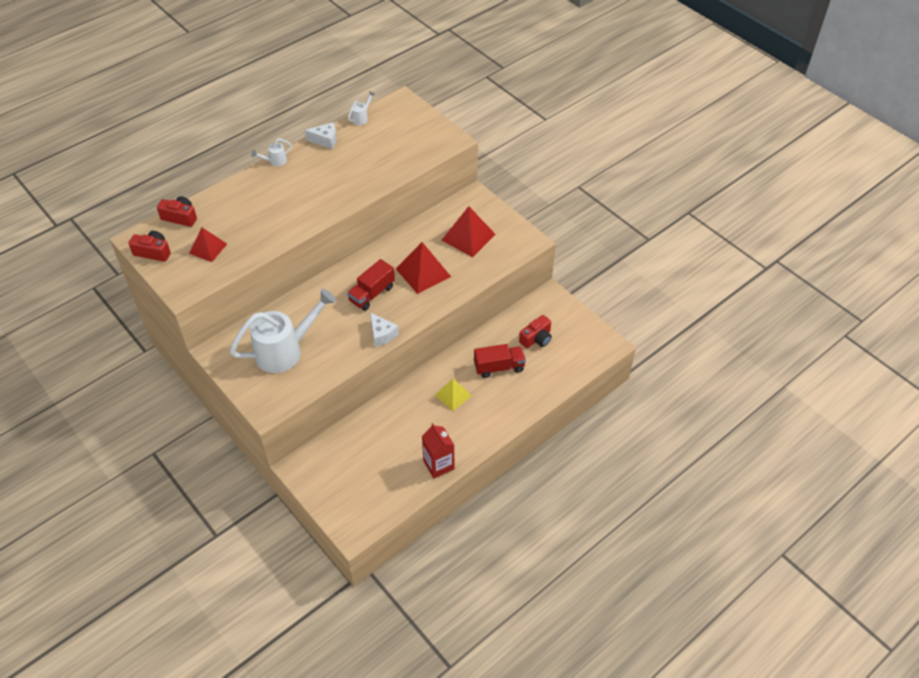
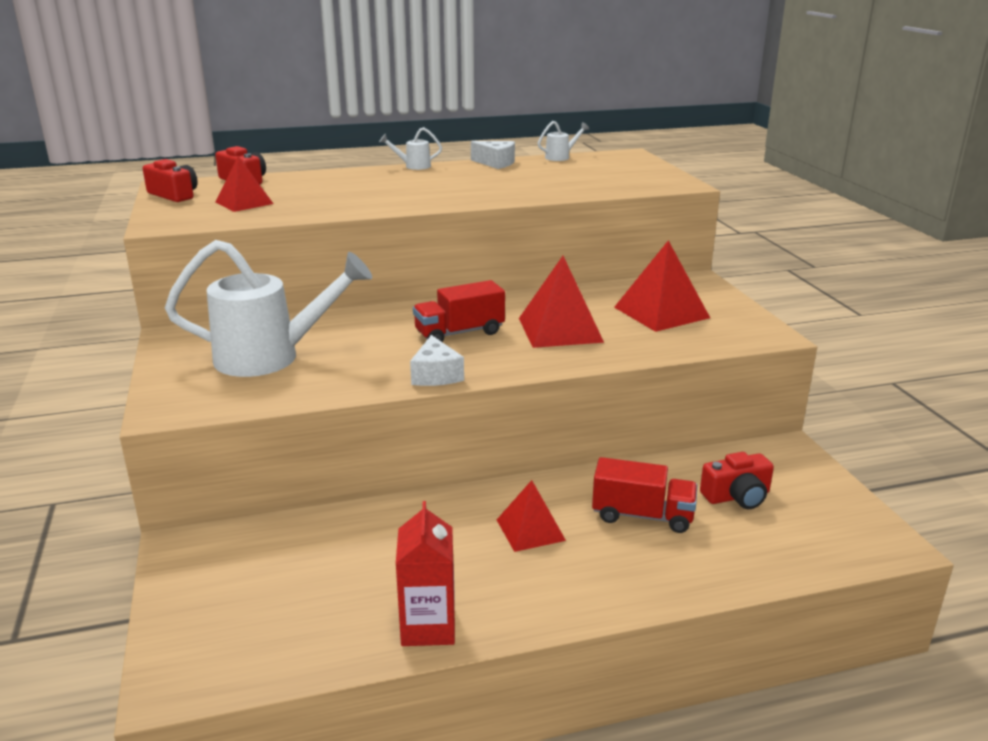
camera: 25 degrees right, 25 degrees down
yellow pyramid [435,378,472,411] -> red pyramid [497,480,566,552]

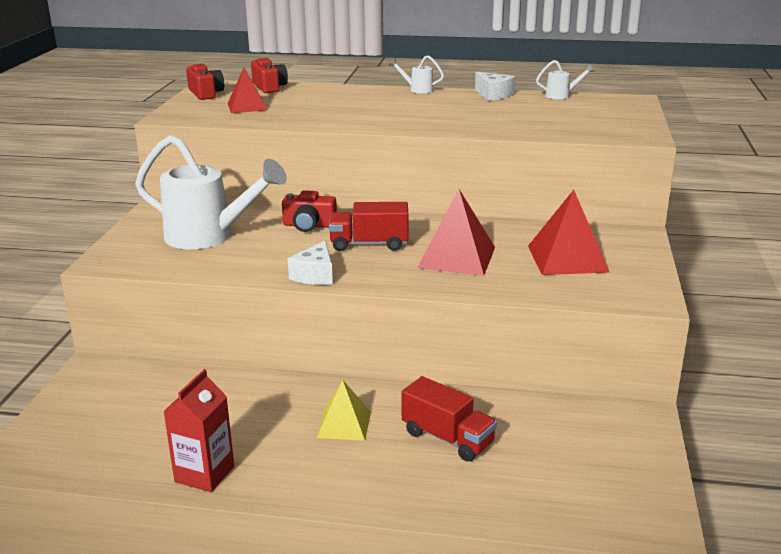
camera: 25 degrees right, 0 degrees up
red pyramid [497,480,566,552] -> yellow pyramid [317,380,371,441]
red camera [700,452,774,509] -> red camera moved to [282,190,337,232]

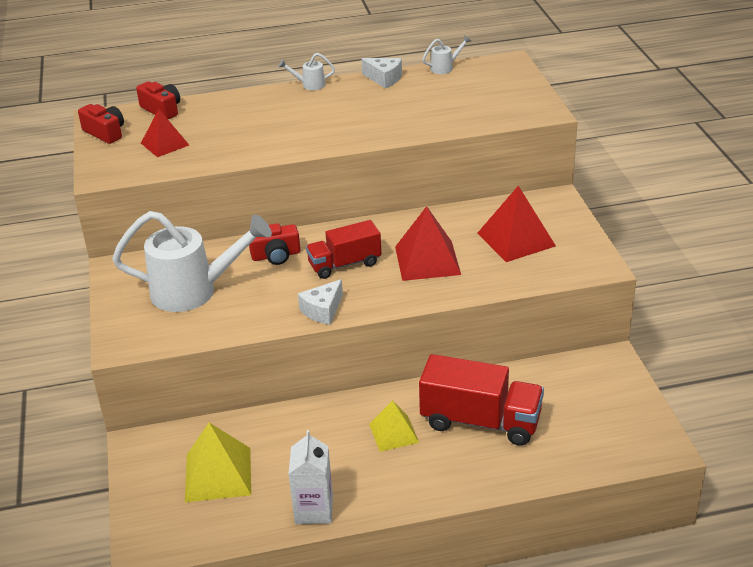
camera: 20 degrees left, 10 degrees up
red carton [163,369,234,492] -> white carton [288,430,333,524]
white cheese [288,241,333,285] -> white cheese turned 45 degrees clockwise [298,279,343,325]
red truck [402,376,497,462] -> red truck [419,354,544,446], size x1.53
none -> yellow pyramid [185,423,251,502]

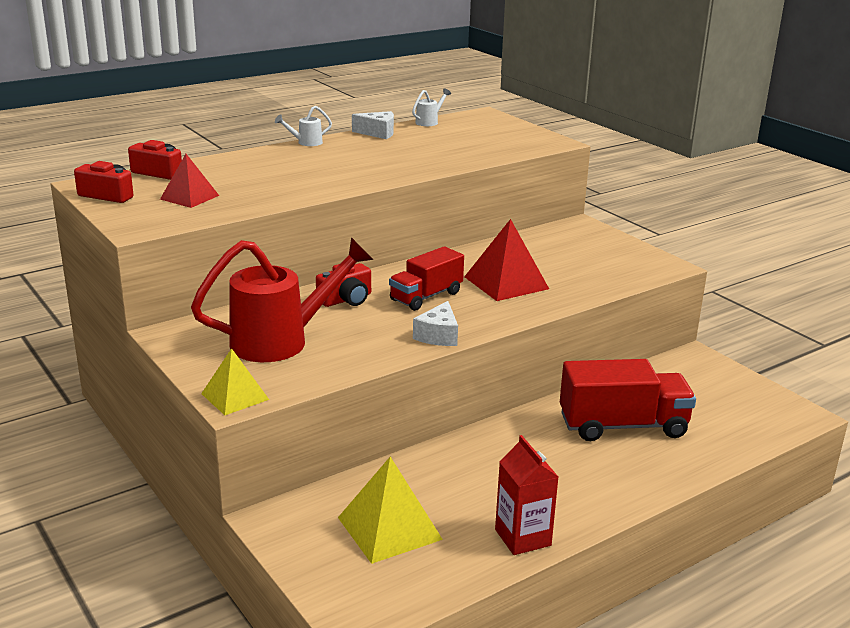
camera: 25 degrees left, 10 degrees down
white watering can [112,211,272,312] -> red watering can [191,237,374,362]
white carton [288,430,333,524] -> red carton [495,435,558,555]
yellow pyramid [369,400,419,452] -> yellow pyramid moved to [201,348,269,415]
red pyramid [477,186,556,262] -> none

